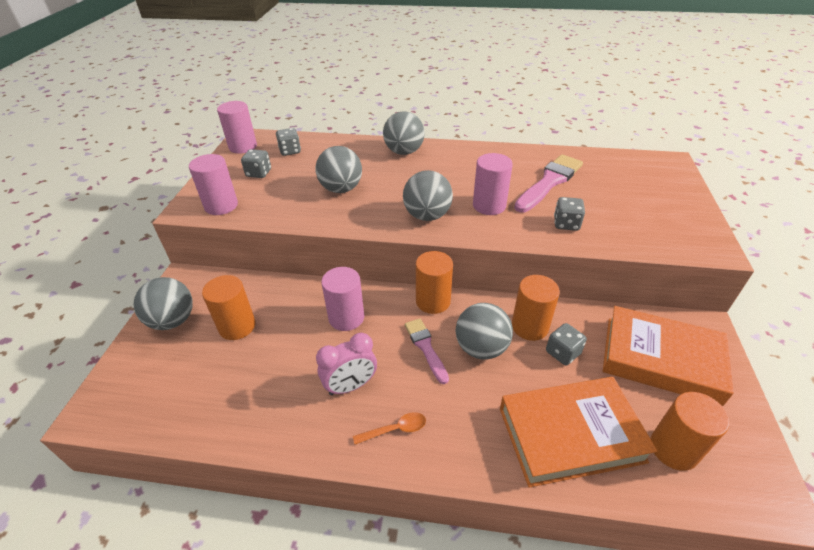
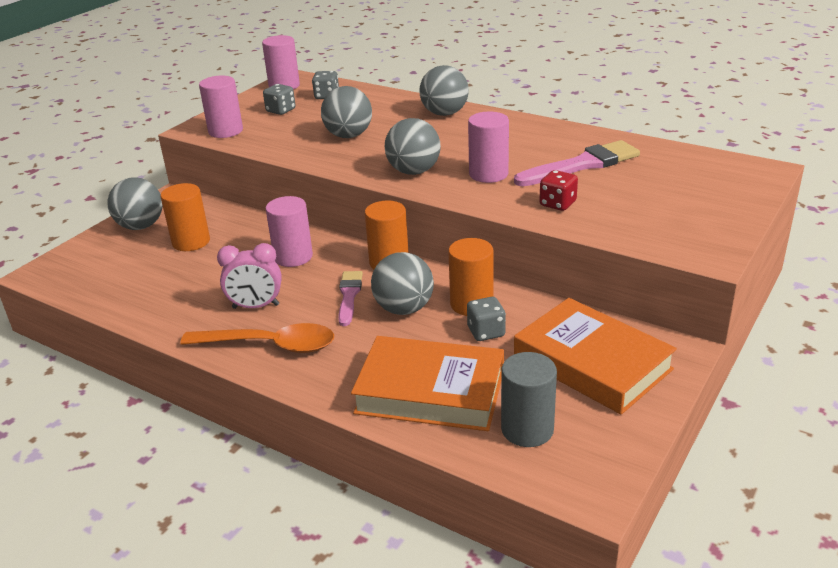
camera: 25 degrees right, 10 degrees down
orange spoon [353,412,426,445] -> orange spoon [180,323,334,353], size x2.04
grey dice [554,197,585,231] -> red dice [539,170,578,211]
orange cylinder [651,392,729,471] -> grey cylinder [501,352,557,447]

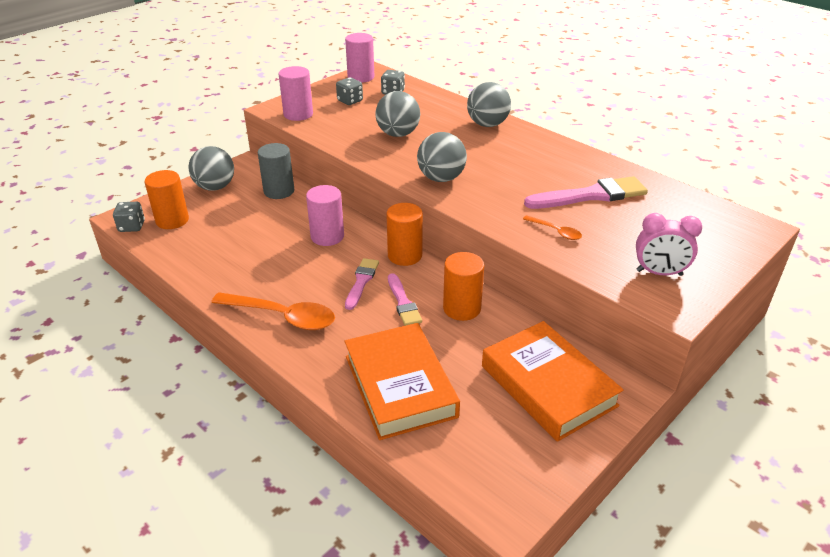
camera: 10 degrees right, 5 degrees up
orange cylinder [161,183,210,251] -> orange cylinder moved to [145,170,189,229]
pink clock [217,243,282,309] -> pink clock moved to [636,213,702,276]
orange book [351,336,504,431] -> orange book turned 45 degrees clockwise [345,323,460,440]
grey ball [371,252,434,315] -> pink brush [388,273,422,326]
grey dice [467,297,506,341] -> grey dice moved to [113,202,145,232]
pink cylinder [468,112,509,183] -> none
grey cylinder [501,352,557,447] -> grey cylinder moved to [258,143,294,199]
red dice [539,170,578,211] -> orange spoon [523,215,582,240]

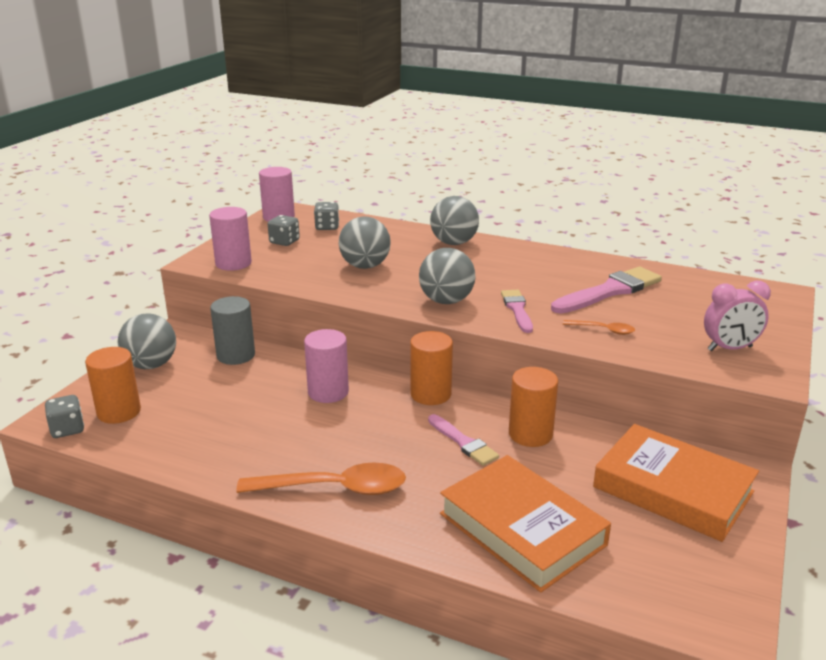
camera: 20 degrees left, 10 degrees down
pink brush [345,258,379,310] -> pink brush moved to [501,290,533,333]

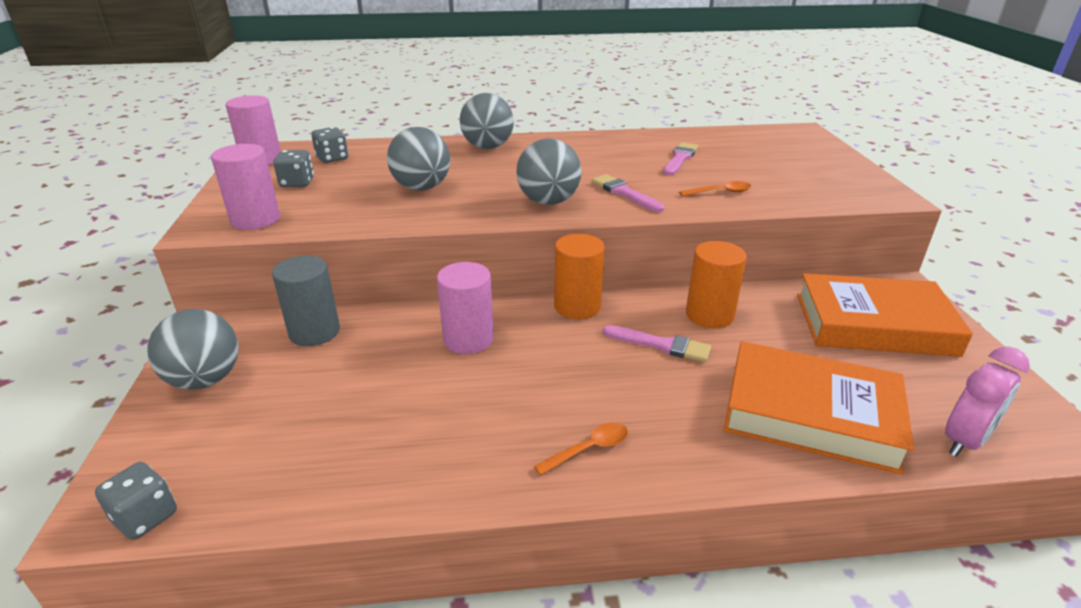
camera: 30 degrees left, 5 degrees up
orange cylinder [85,347,141,424] -> none
orange spoon [236,462,406,495] -> orange spoon [534,422,628,475], size x0.49
pink brush [551,267,662,314] -> pink brush [663,142,698,176], size x0.60
pink clock [704,281,771,351] -> pink clock moved to [945,347,1030,457]

